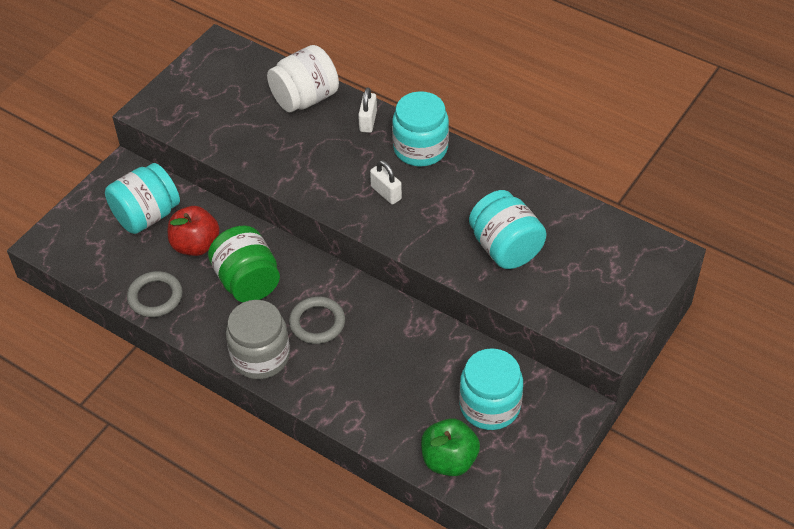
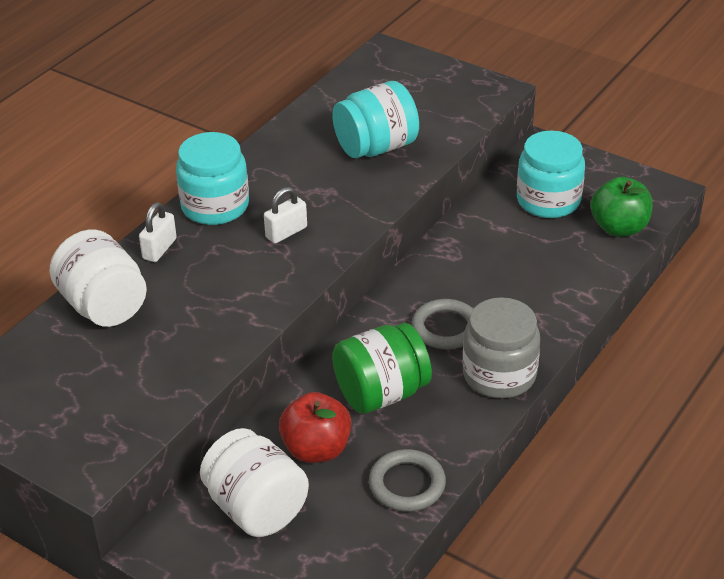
camera: 90 degrees left, 10 degrees down
turquoise jar [105,163,180,234] -> white jar [200,428,309,537]
white padlock [358,87,377,133] -> white padlock turned 75 degrees counterclockwise [139,202,177,262]

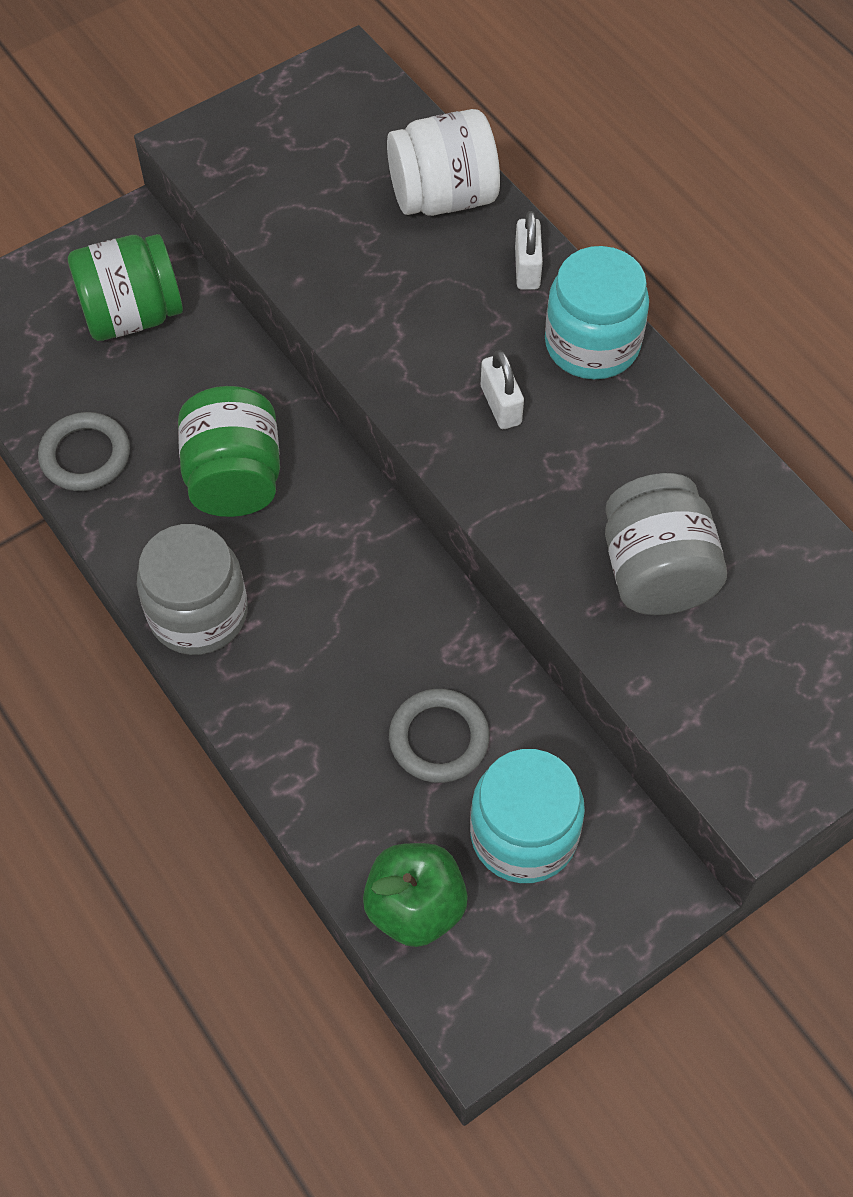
camera: 110 degrees right, 20 degrees up
white padlock [139,202,177,262] -> white padlock turned 45 degrees clockwise [515,211,543,290]
white jar [200,428,309,537] -> green jar [68,234,183,341]
red apple [279,392,352,463] -> none
turquoise jar [332,81,419,158] -> grey jar [605,473,727,615]
grey ring [412,299,473,349] -> grey ring moved to [389,689,490,783]

